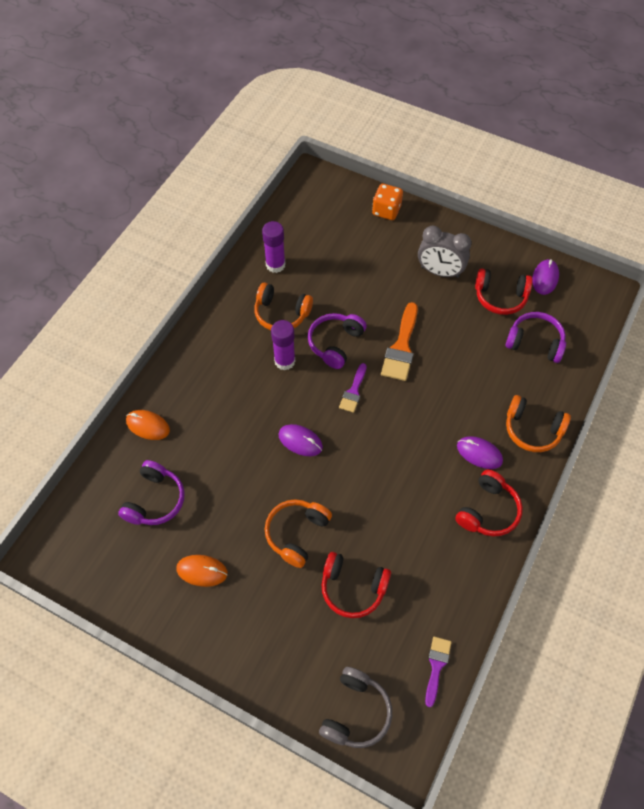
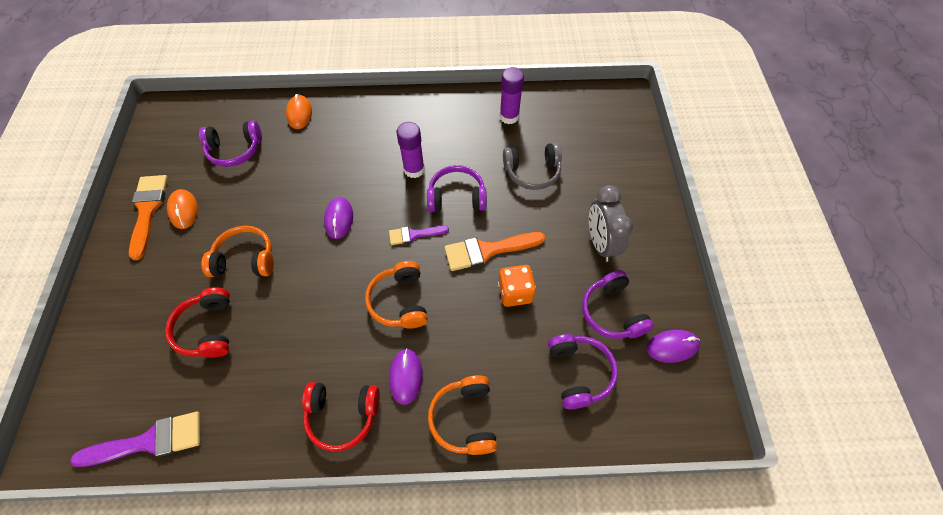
camera: 60 degrees right, 0 degrees up
orange headphones [254,283,313,330] -> orange headphones moved to [365,261,428,328]
grey headphones [319,667,392,748] -> grey headphones moved to [503,143,562,190]
orange dice [372,184,403,220] -> orange dice moved to [498,265,536,307]
purple brush [425,637,451,707] -> purple brush [71,412,200,467], size x1.67
red headphones [475,268,533,315] -> purple headphones [582,270,654,339]
none -> orange brush [129,175,168,260]

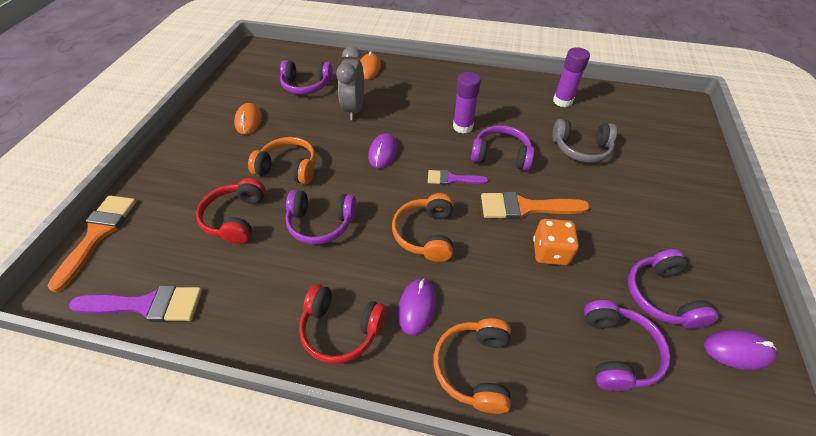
camera: 15 degrees right, 10 degrees down
orange brush [129,175,168,260] -> orange brush moved to [48,195,137,292]
grey clock [589,185,633,262] -> grey clock moved to [336,46,364,120]
none -> purple headphones [286,190,356,245]

